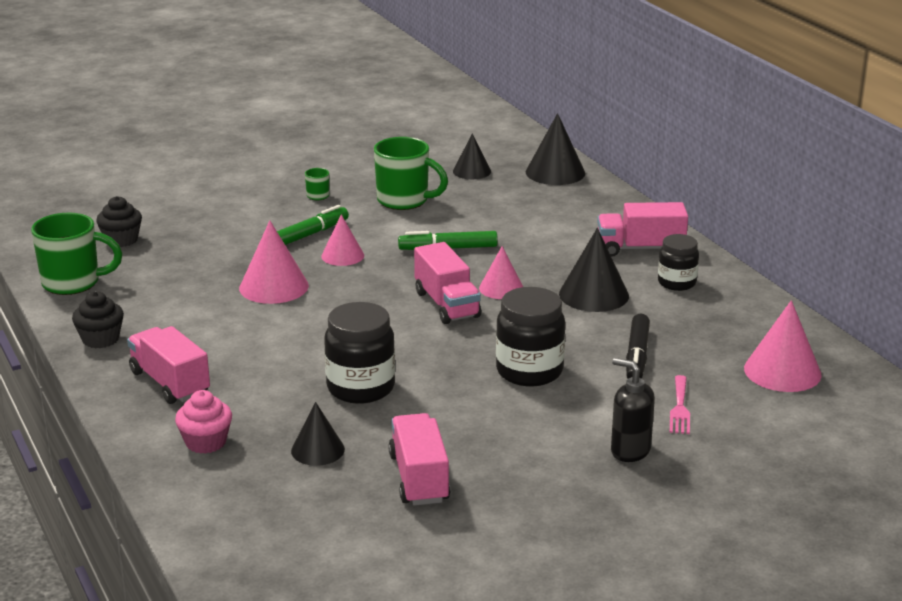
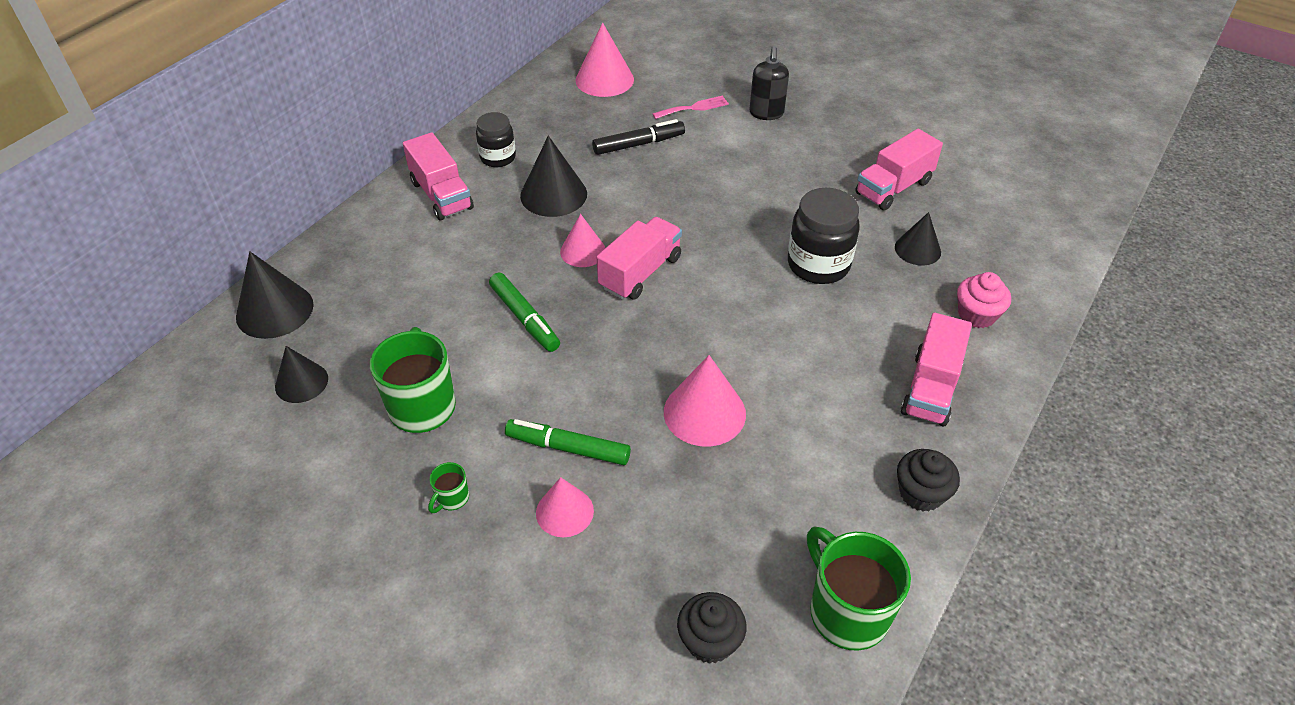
camera: 120 degrees left, 20 degrees up
pink cone [321,215,364,266] -> pink cone moved to [536,477,594,537]
black jar [496,287,565,386] -> none

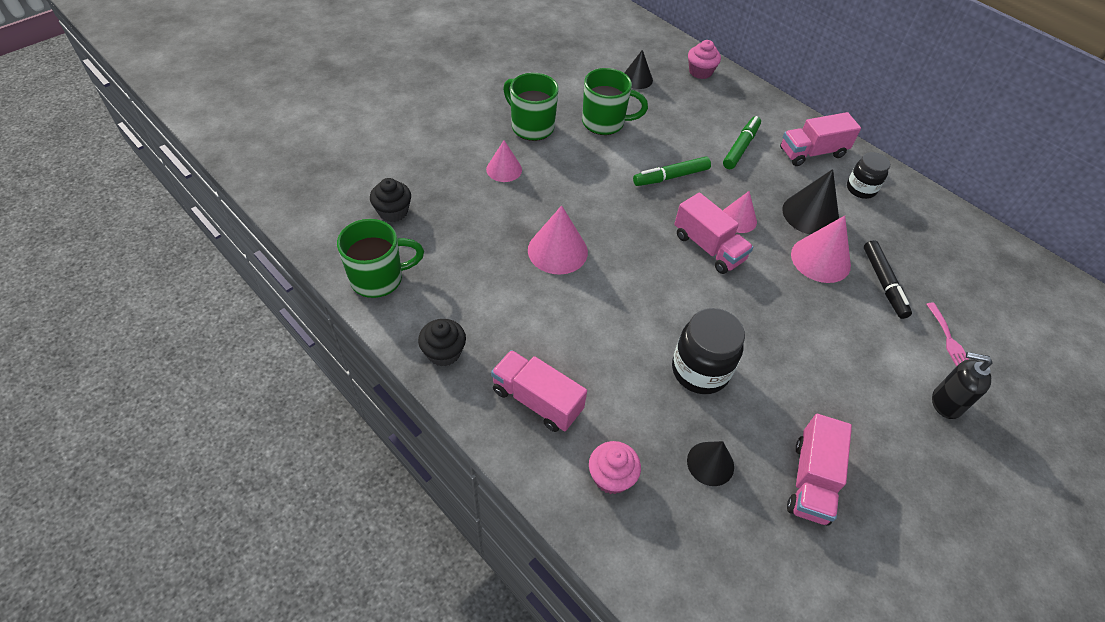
camera: 100 degrees right, 5 degrees up
black cone [236,251,314,339] -> pink cupcake [688,40,721,79]
green mug [428,462,469,513] -> green mug [503,73,559,141], size x2.23
green marker [505,419,631,465] -> green marker moved to [723,116,761,169]
pink cone [575,22,634,97] -> pink cone moved to [791,216,851,283]
pink truck [855,129,943,210] -> pink truck turned 135 degrees counterclockwise [787,414,852,526]

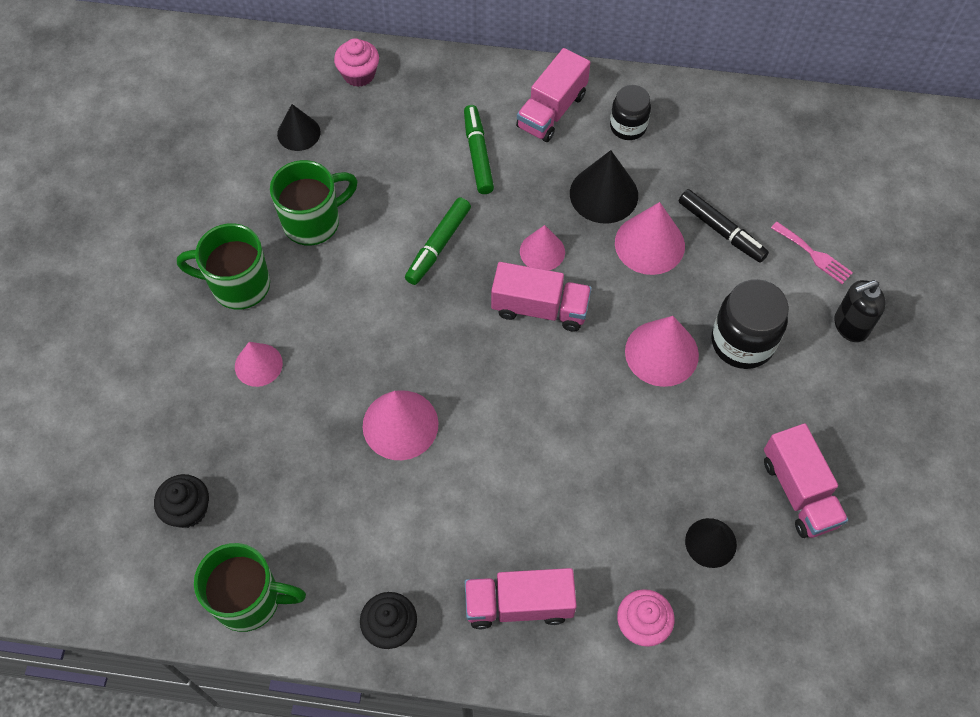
camera: 35 degrees left, 10 degrees up
green mug [337,219,424,298] -> green mug turned 60 degrees clockwise [194,543,306,632]
black jar [672,308,745,394] -> black jar moved to [711,279,789,369]
none -> pink cone [625,316,699,387]

